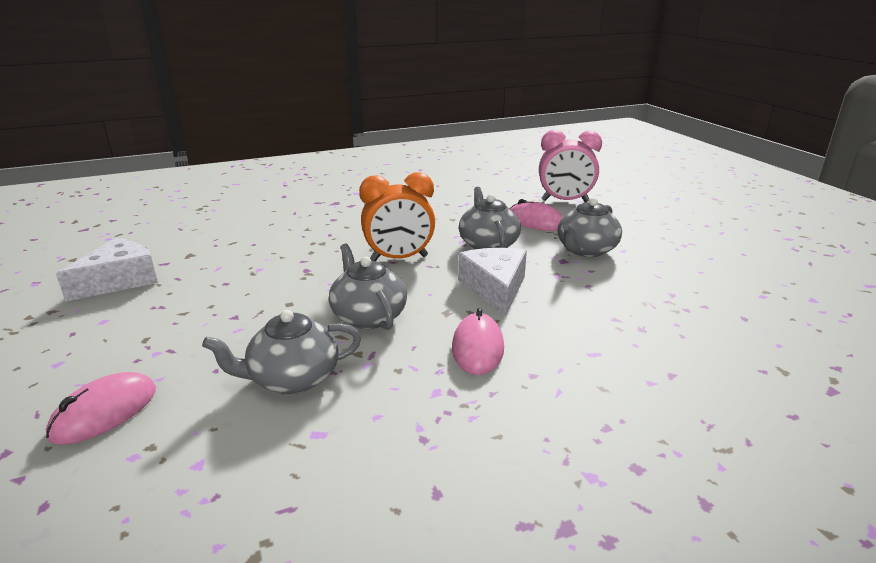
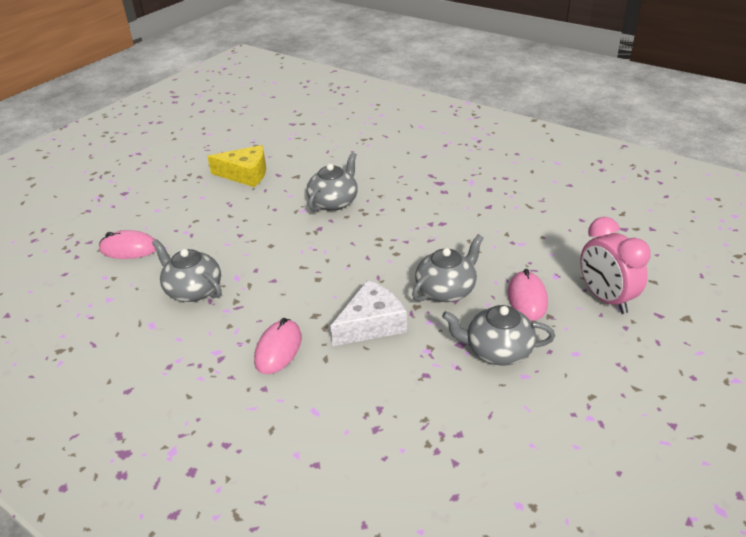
camera: 60 degrees right, 10 degrees up
white cheese [56,238,158,302] -> yellow cheese [207,145,266,187]
grey teapot [329,244,407,330] -> grey teapot moved to [307,152,358,212]
orange clock [359,172,435,261] -> none
pink mouse [452,308,504,375] -> pink mouse turned 45 degrees counterclockwise [254,318,302,374]

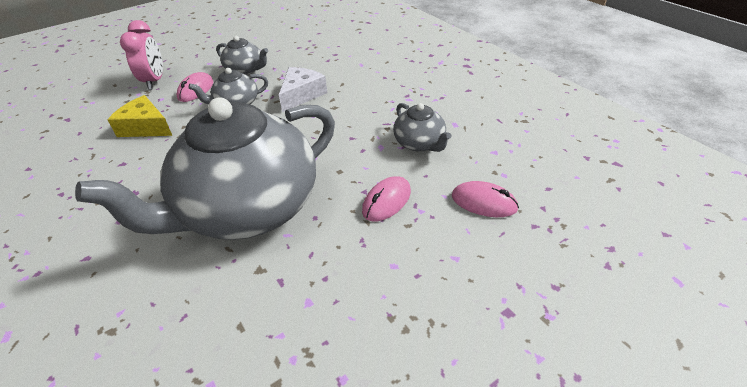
camera: 160 degrees left, 5 degrees up
yellow cheese [207,145,266,187] -> yellow cheese moved to [108,95,172,137]
pink mouse [254,318,302,374] -> pink mouse moved to [362,176,411,221]
grey teapot [307,152,358,212] -> grey teapot [75,97,335,240], size x2.38
white cheese [331,280,407,346] -> white cheese turned 135 degrees clockwise [279,67,327,112]

